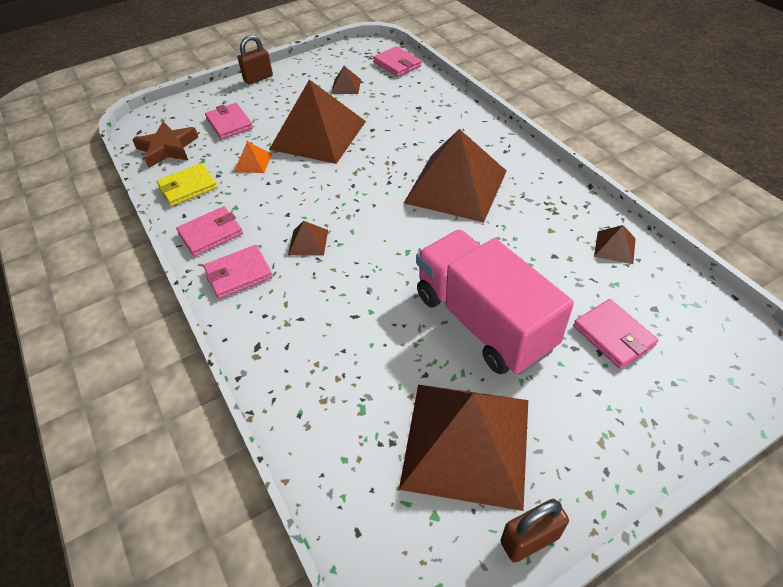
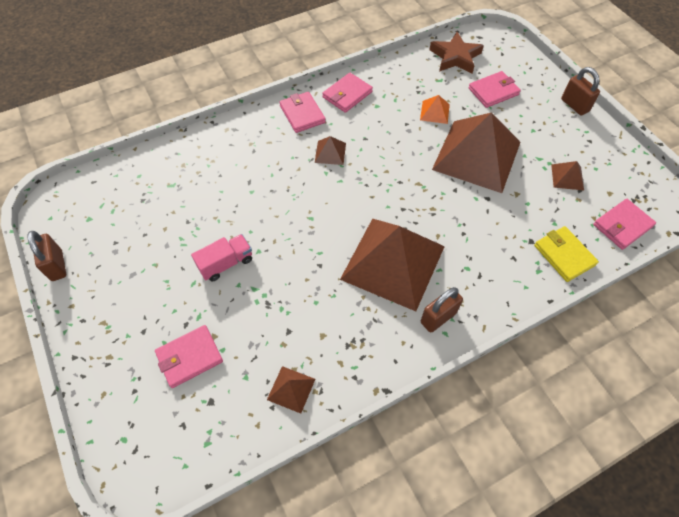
camera: 90 degrees right, 10 degrees up
yellow wallet [157,163,218,206] -> yellow wallet moved to [534,226,599,282]
pink wallet [176,206,243,256] -> pink wallet turned 75 degrees clockwise [322,73,373,113]
brown pyramid [399,385,528,511] -> none
pink truck [416,230,574,375] -> pink truck [191,234,252,281], size x0.45
none -> brown padlock [421,287,463,333]

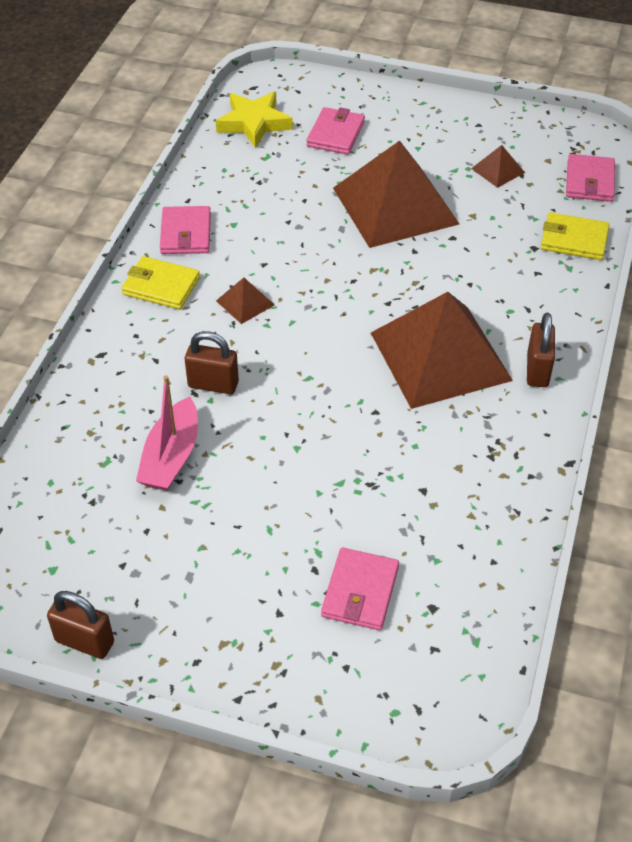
camera: 45 degrees left, 10 degrees down
pink truck [191,234,252,281] -> none
brown pyramid [267,366,315,413] -> none
pink wallet [279,92,326,133] -> yellow wallet [121,256,200,309]
orange pyramid [420,95,450,124] -> none
brown star [429,32,484,73] -> yellow star [216,92,293,148]
brown padlock [561,67,600,116] -> brown padlock moved to [185,331,239,394]
none -> pink boat [136,375,198,491]

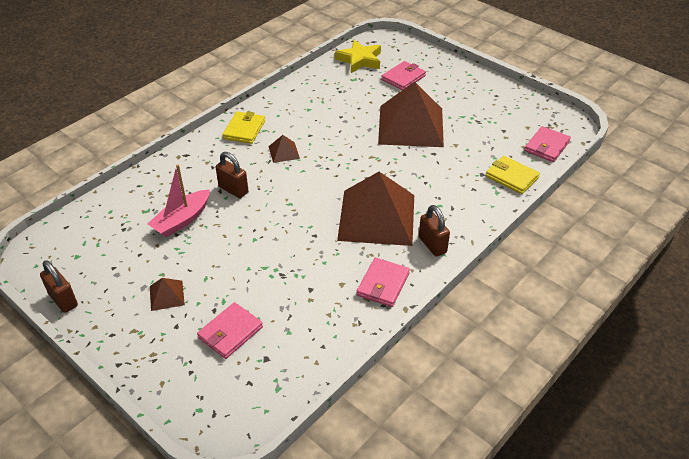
camera: 25 degrees right, 5 degrees down
yellow wallet [121,256,200,309] -> yellow wallet turned 60 degrees clockwise [222,111,265,144]
pink wallet [160,206,211,254] -> pink wallet moved to [356,258,410,307]
brown pyramid [471,145,525,188] -> brown pyramid moved to [150,278,185,311]
brown padlock [527,313,555,387] -> brown padlock turned 60 degrees counterclockwise [419,205,450,257]

